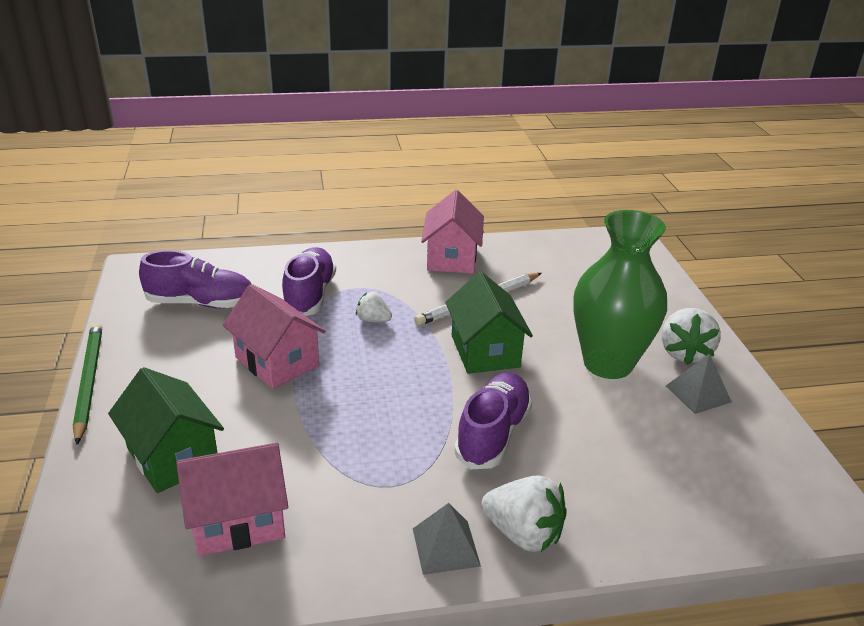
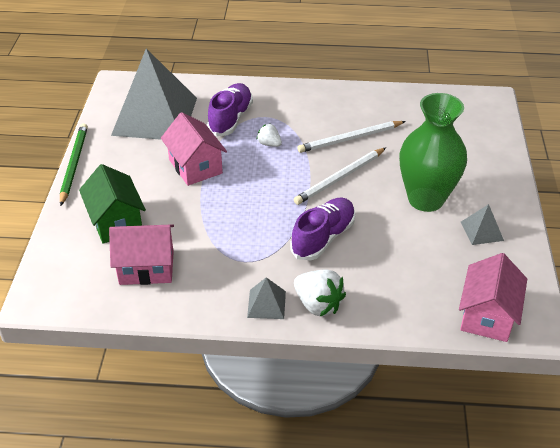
camera: 15 degrees right, 10 degrees up
purple shoe [139,250,251,308] -> grey pyramid [111,48,197,140]
pink house [421,190,484,274] -> pink house moved to [459,253,527,342]
green house [445,272,533,374] -> white pencil [294,148,386,205]
white strawberry [662,308,721,365] -> none

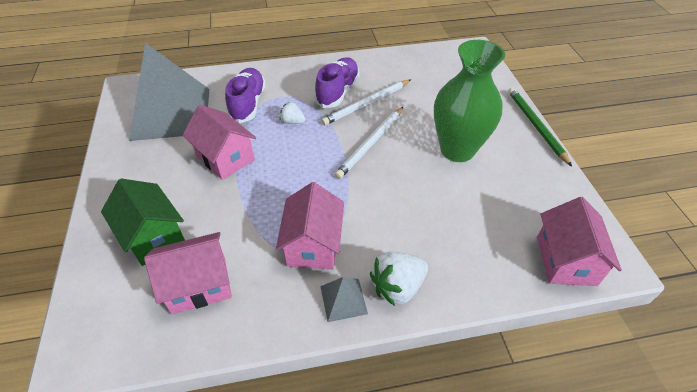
camera: 15 degrees left, 5 degrees up
green pencil [60,123,88,206] -> green pencil moved to [508,87,572,166]
purple shoe [290,198,355,260] -> purple shoe moved to [314,57,360,108]
white strawberry [294,269,346,316] -> white strawberry turned 120 degrees clockwise [370,252,428,306]
grey pyramid [461,204,504,245] -> none
none -> pink house [276,182,344,269]

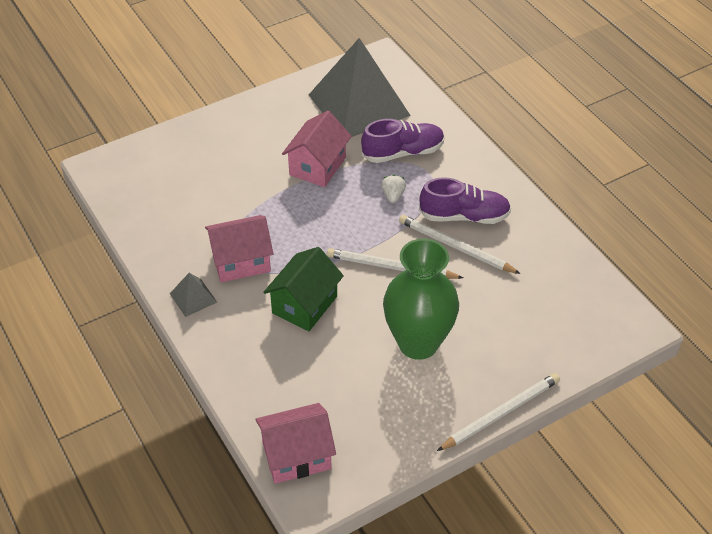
camera: 70 degrees right, 0 degrees up
green house [101,179,185,266] -> green house moved to [263,247,344,331]
pink house [144,232,232,314] -> none
white strawberry [370,252,428,306] -> none
green pencil [508,87,572,166] -> white pencil [437,373,560,451]

